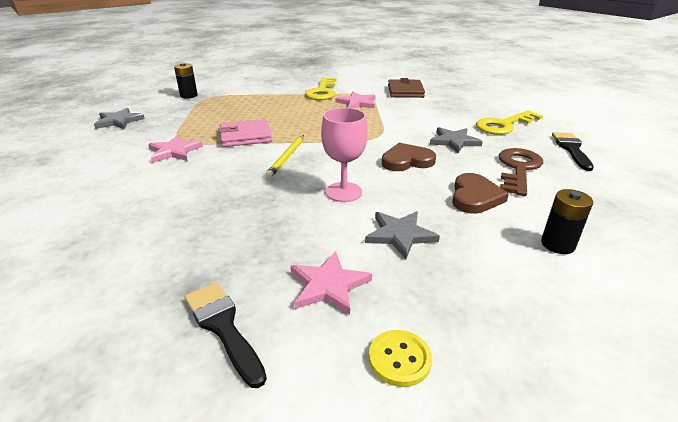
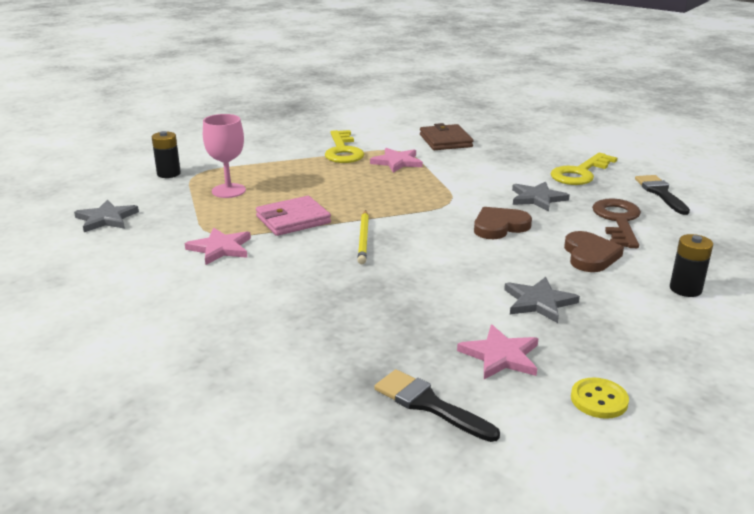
camera: 15 degrees left, 5 degrees down
pink goblet [321,108,368,202] -> pink goblet moved to [203,114,246,198]

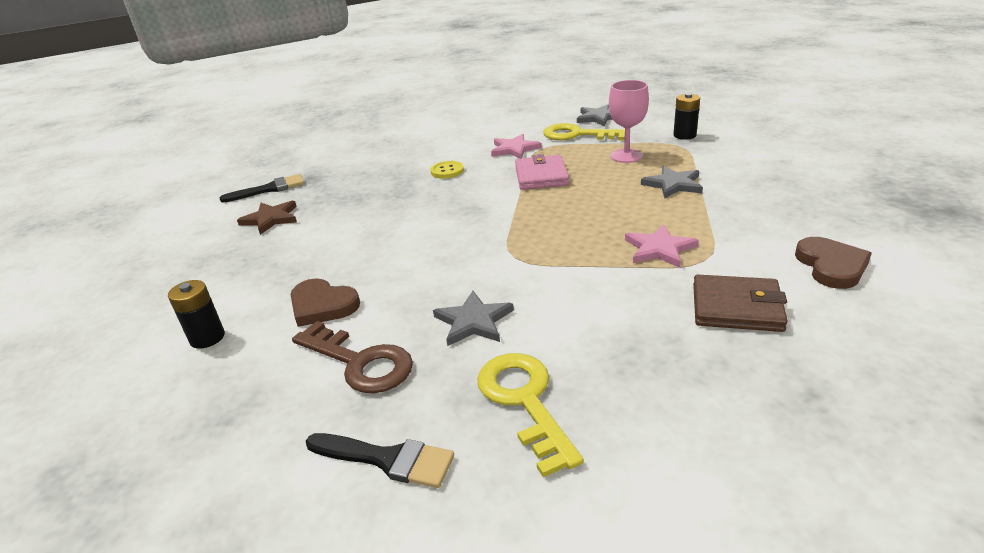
camera: 120 degrees right, 5 degrees up
yellow key [325,130,364,163] -> yellow key moved to [544,123,625,140]
yellow pencil [358,210,369,264] -> none
pink star [457,325,539,379] -> brown star [237,201,297,235]
brown heart [474,207,532,239] -> brown heart moved to [795,237,872,289]
grey star [504,277,580,323] -> grey star moved to [641,166,703,198]
yellow button [571,378,629,419] -> yellow button moved to [431,161,464,179]

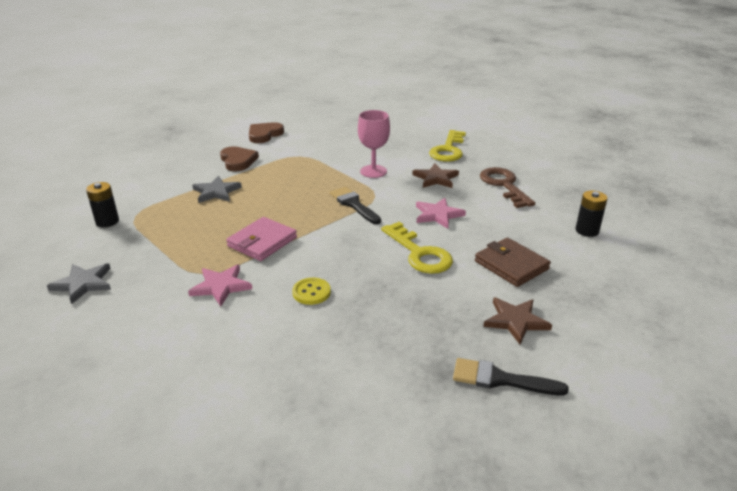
camera: 145 degrees left, 0 degrees up
brown heart [290,278,360,327] -> brown heart moved to [220,146,259,171]
black brush [306,433,454,488] -> black brush moved to [330,187,381,224]
grey star [433,291,514,346] -> brown star [412,163,459,188]
yellow key [544,123,625,140] -> yellow key moved to [381,222,453,274]
pink goblet [609,80,649,163] -> pink goblet moved to [358,110,390,178]
pink star [625,224,699,268] -> pink star moved to [416,198,466,229]
brown wallet [693,275,788,332] -> brown wallet moved to [475,238,551,287]

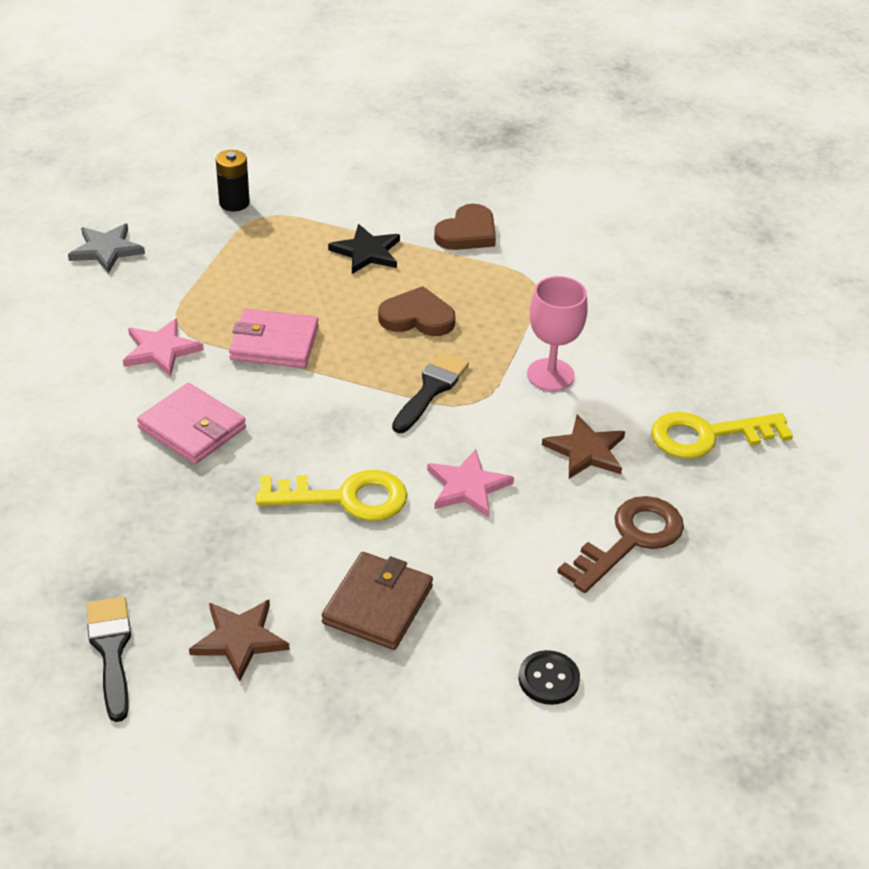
camera: 60 degrees right, 10 degrees up
grey star [192,176,242,203] -> black star [328,224,400,274]
brown heart [249,122,284,143] -> brown heart moved to [378,286,455,336]
yellow button [292,278,331,305] -> pink wallet [137,383,246,464]
yellow key [381,222,453,274] -> yellow key turned 120 degrees counterclockwise [256,470,407,521]
black battery [576,190,607,237] -> black button [519,650,580,705]

